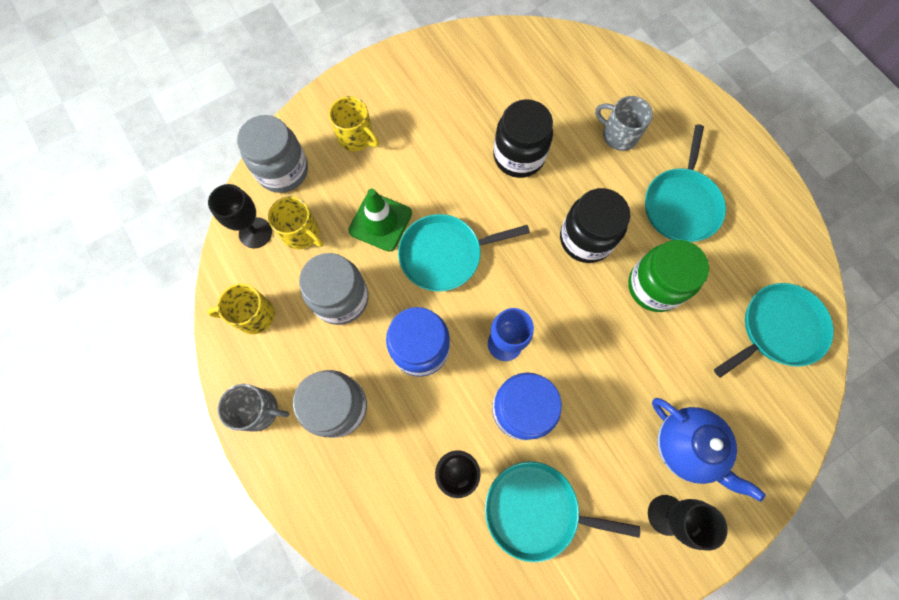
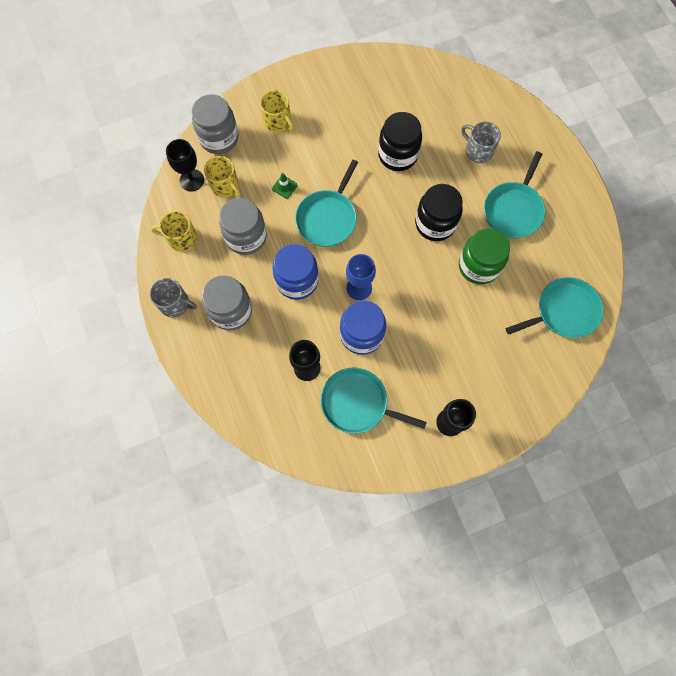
camera: 10 degrees right, 0 degrees up
green traffic cone [348,189,412,252] -> green traffic cone [272,173,298,199], size x0.52
turquoise pan [398,214,530,291] -> turquoise pan turned 60 degrees counterclockwise [295,160,358,247]
blue teapot [652,398,766,502] -> none

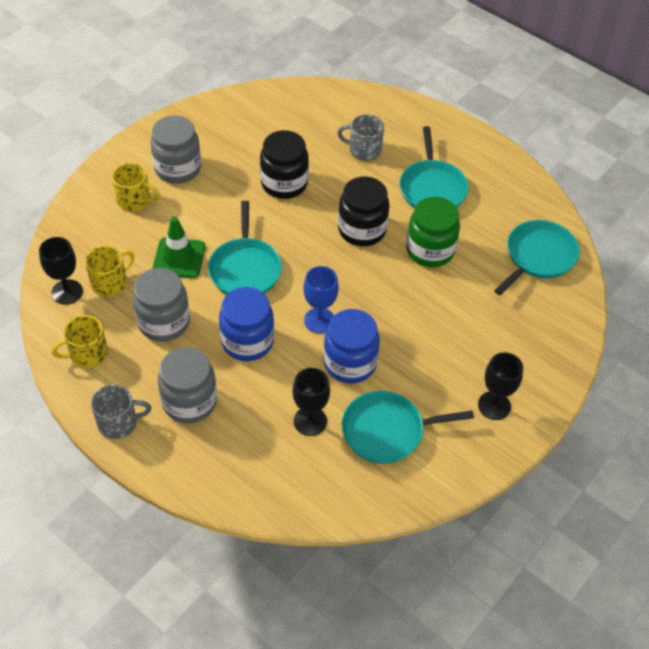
camera: 30 degrees left, 20 degrees down
grey jar [192,94,239,154] -> grey jar moved to [150,115,201,184]
yellow mug [204,156,240,197] -> yellow mug turned 60 degrees counterclockwise [85,246,135,297]
green traffic cone [272,173,298,199] -> green traffic cone [153,217,205,278], size x1.93

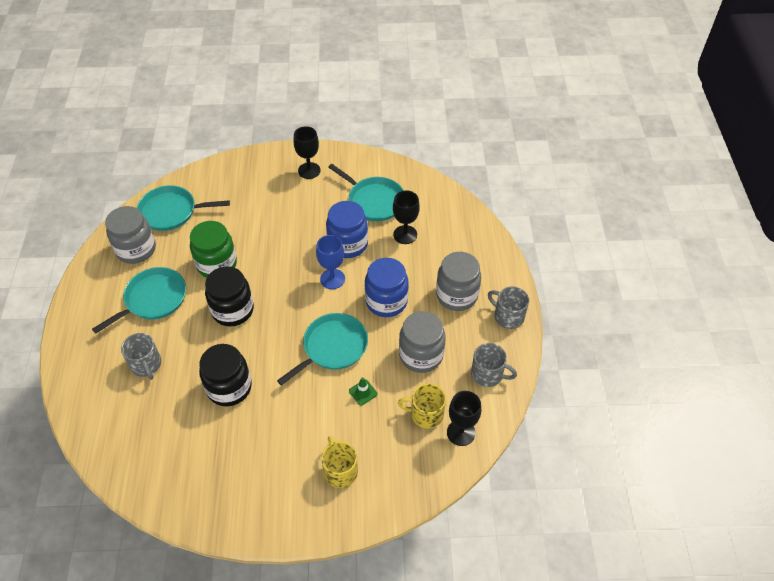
camera: 130 degrees left, 0 degrees up
yellow mug [52,315,108,368] -> grey mug [471,343,517,387]
grey jar [150,115,201,184] -> grey jar moved to [105,206,156,264]
green traffic cone [153,217,205,278] -> green traffic cone [349,377,377,406], size x0.52

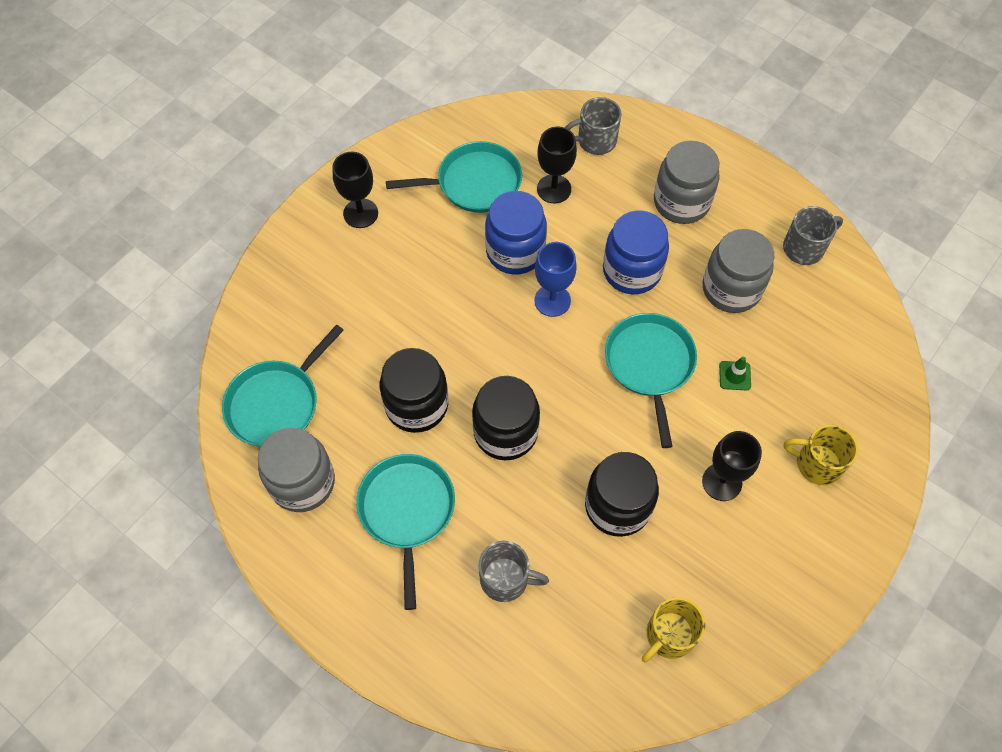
camera: 50 degrees left, 10 degrees up
green jar [190,221,237,278] -> black jar [380,348,448,433]
yellow mug [398,383,446,429] -> yellow mug moved to [642,597,705,663]
black goblet [447,391,481,446] -> black goblet moved to [702,431,762,501]
grey mug [488,286,529,329] -> grey mug moved to [565,97,621,155]

